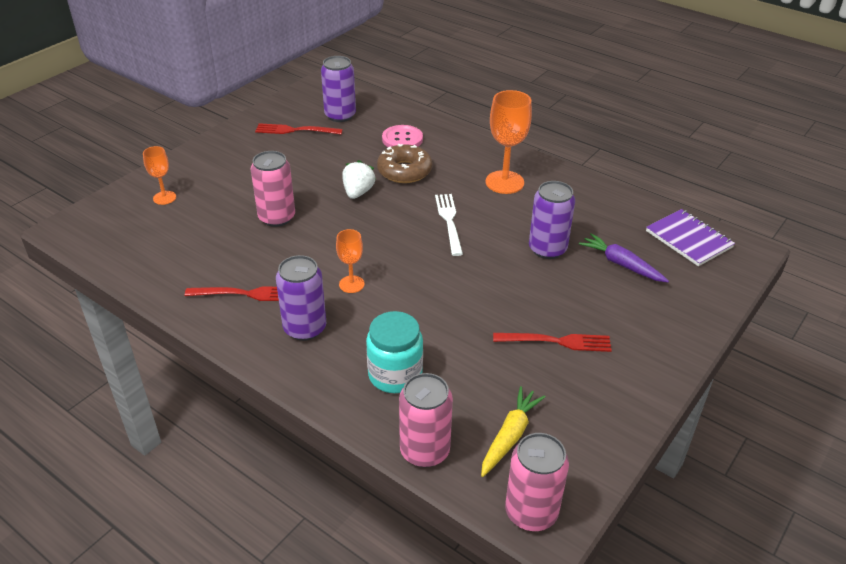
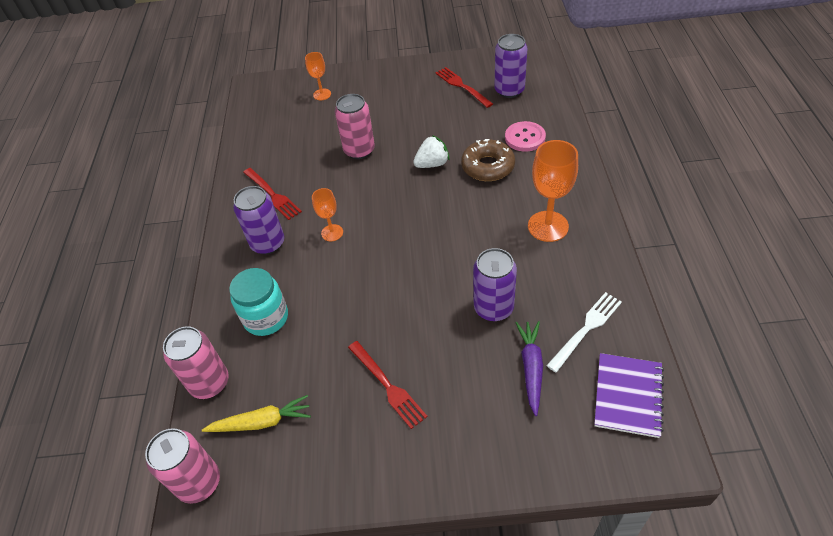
camera: 55 degrees right, 10 degrees up
white fork [435,194,463,256] -> white fork moved to [546,292,622,373]

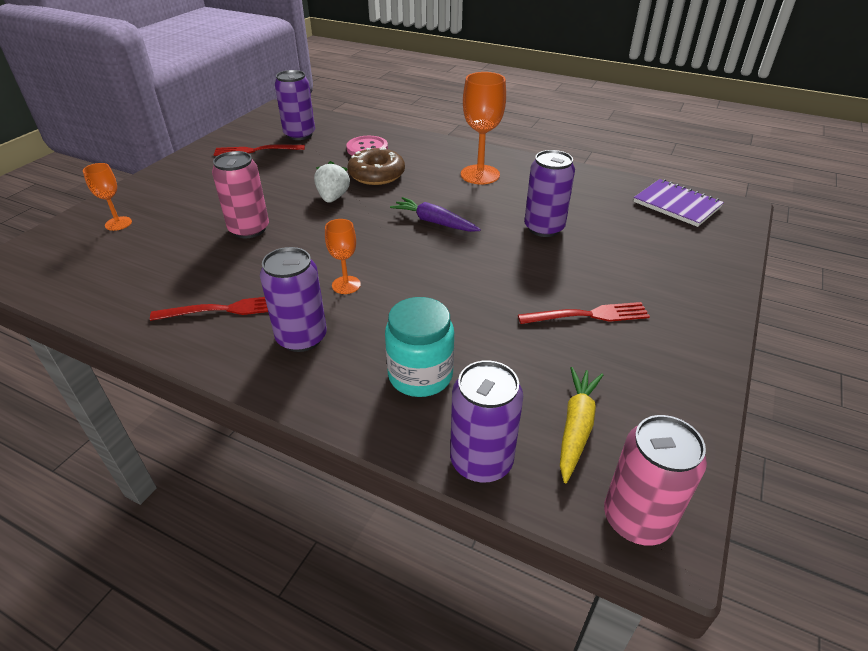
camera: 65 degrees left, 10 degrees down
pink can [163,326,229,399] -> purple can [450,360,523,483]
purple carrot [516,321,543,416] -> purple carrot moved to [390,197,481,232]
white fork [546,292,622,373] -> none

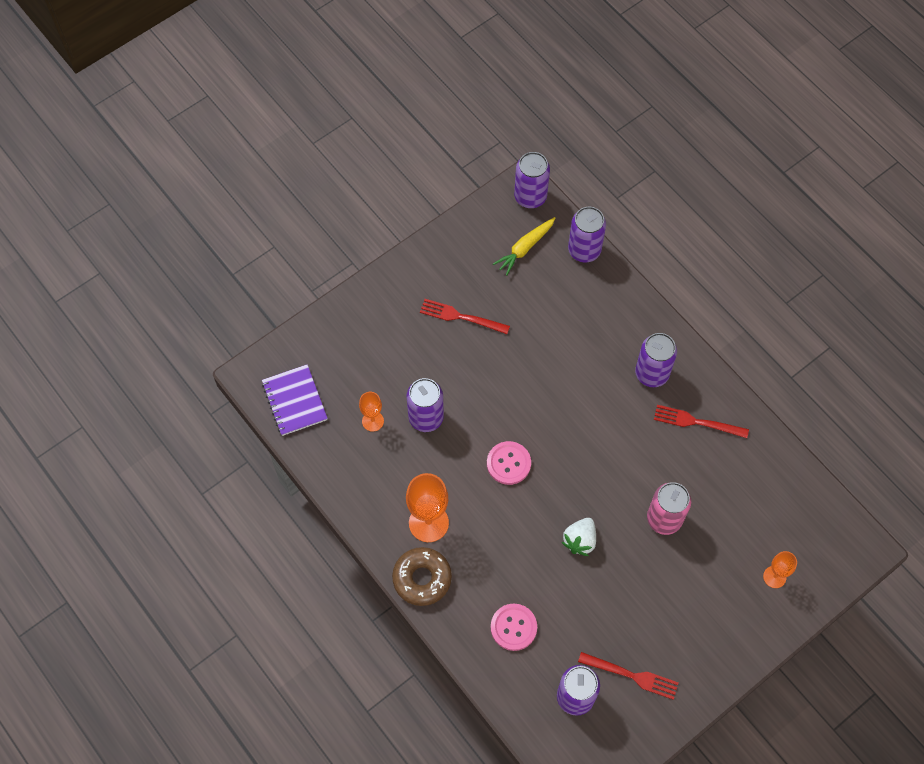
camera: 155 degrees left, 25 degrees up
orange goblet [325,219,361,294] -> orange goblet moved to [359,392,384,432]
brown donut [347,147,405,185] -> brown donut moved to [392,547,452,606]
turquoise jar [385,297,454,397] -> none
purple carrot [390,197,481,232] -> pink button [487,441,531,485]
pink can [604,415,707,546] -> purple can [514,152,550,208]

